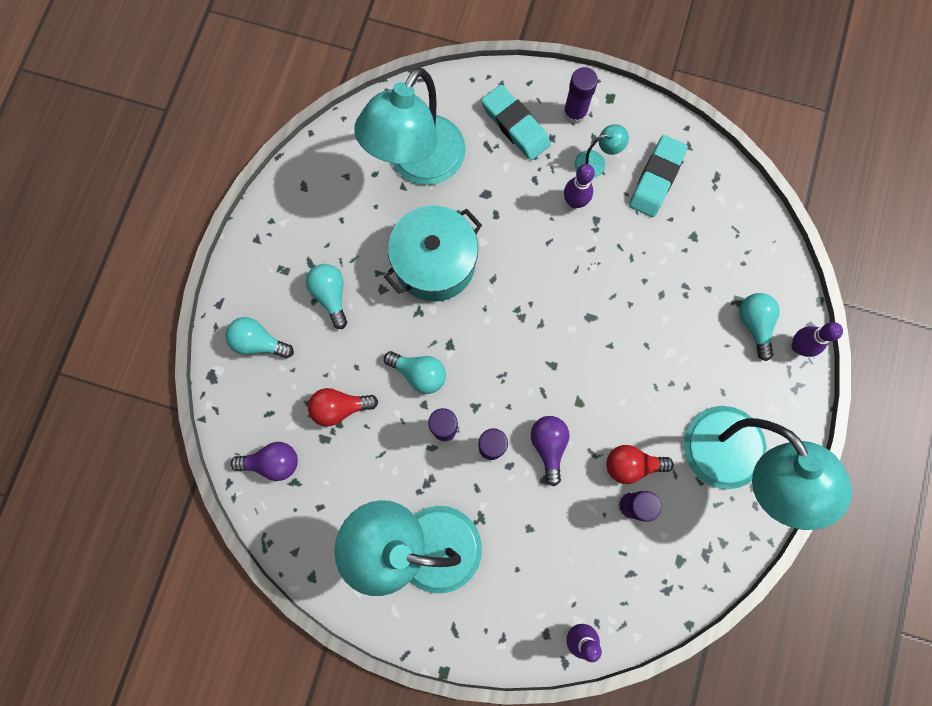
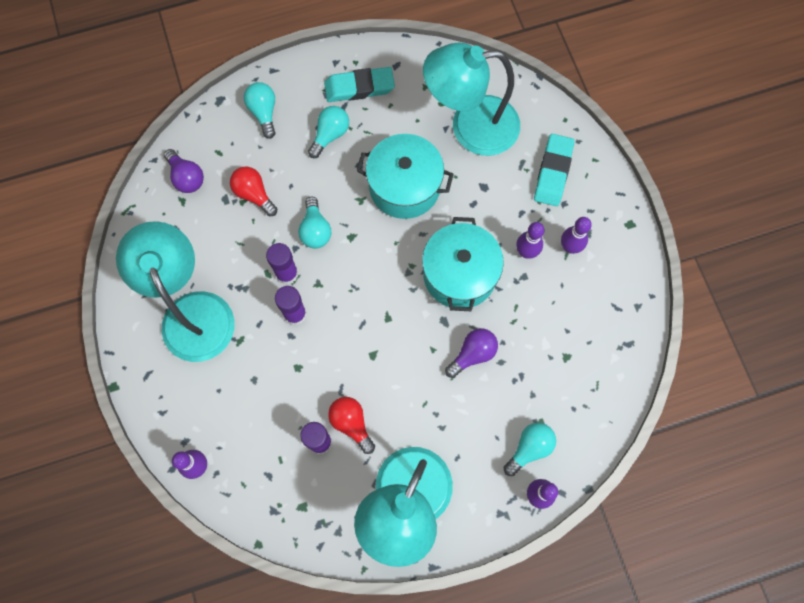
camera: 55 degrees right, 5 degrees down
purple light bulb [531,416,569,486] -> purple light bulb moved to [445,328,498,378]
purple glue stick [563,67,598,124] -> none
turquoise lamp [574,124,629,178] -> purple bowling pin [561,217,592,254]
turquoise eraser [629,135,688,217] -> turquoise eraser moved to [324,67,395,102]
none -> turquoise pot [422,217,504,311]

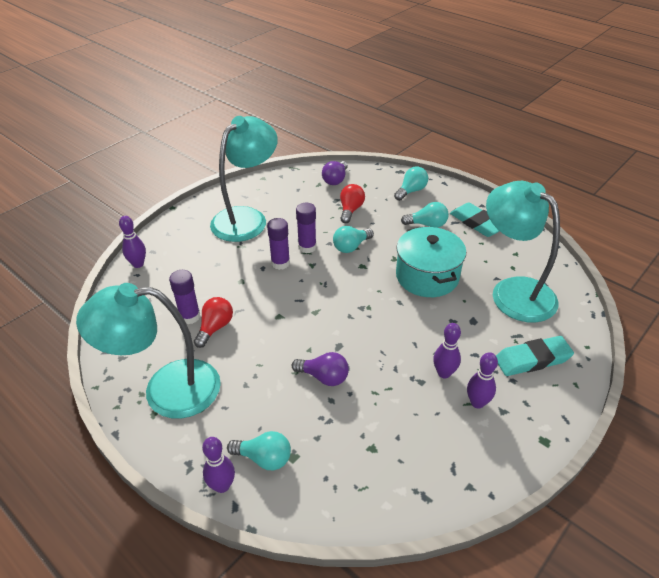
camera: 60 degrees right, 30 degrees down
turquoise pot [422,217,504,311] -> none

